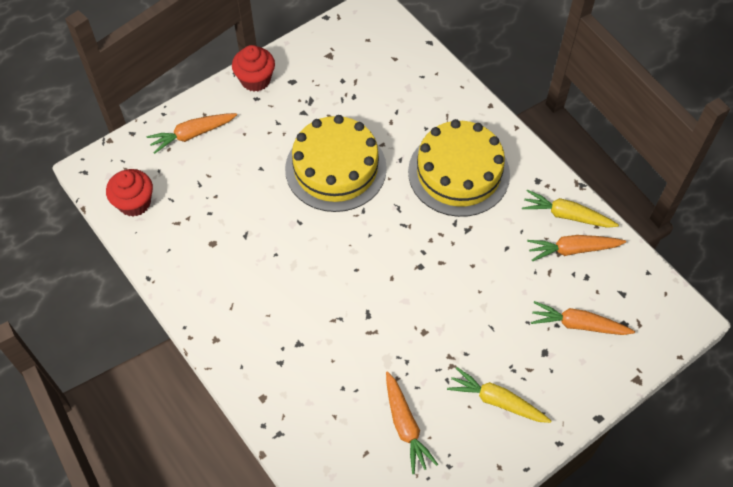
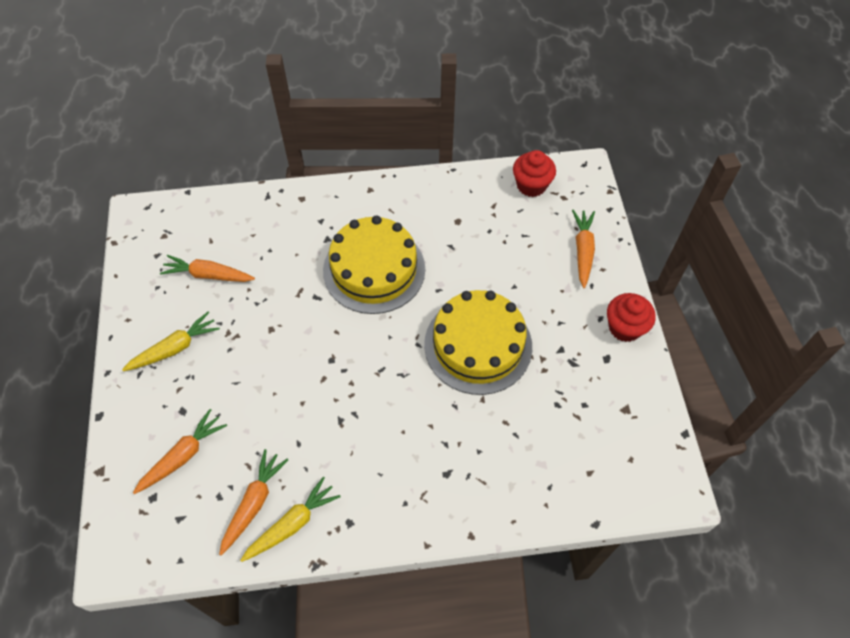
camera: 120 degrees right, 0 degrees up
yellow cake [408,119,510,217] -> yellow cake moved to [323,215,425,314]

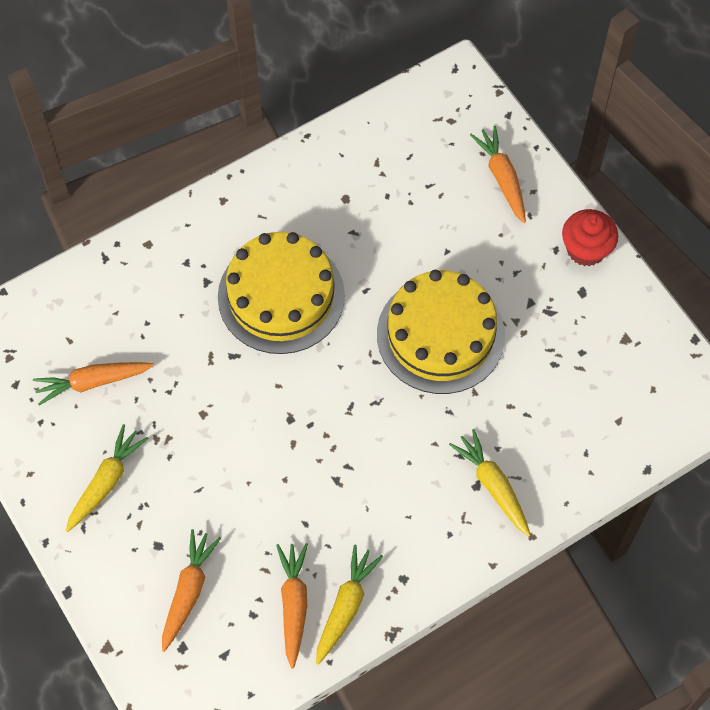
camera: 25 degrees left, 5 degrees up
red cupcake [513,150,556,197] -> none
none -> yellow carrot [449,429,531,536]

